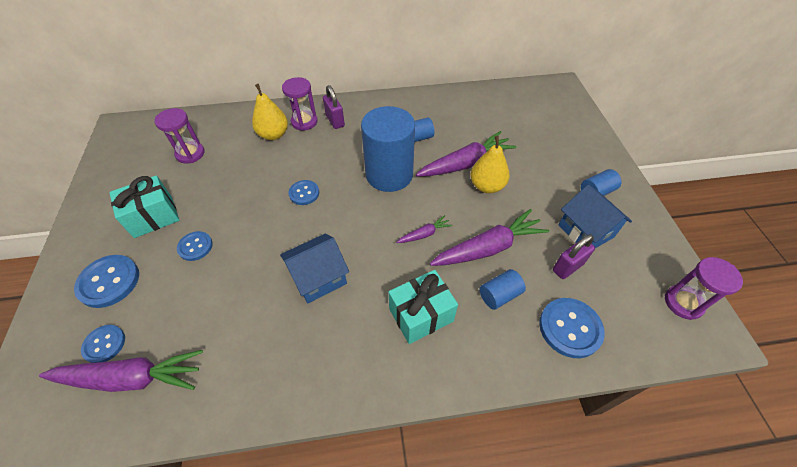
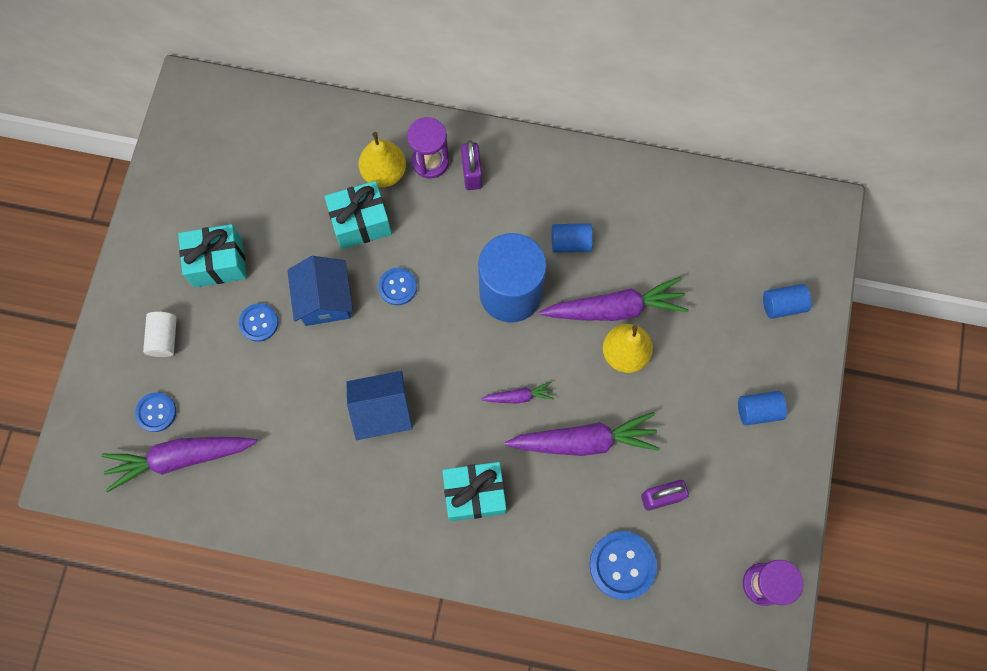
camera: 20 degrees right, 20 degrees up
purple carrot [39,350,203,392] -> purple carrot turned 150 degrees clockwise [101,437,257,492]
blue button [74,255,139,308] -> white cylinder [143,312,177,357]
purple hourglass [155,108,205,164] -> none
blue cylinder [479,269,526,310] -> blue cylinder moved to [763,284,811,319]
blue house [559,184,632,248] -> blue house moved to [287,256,353,326]
none -> turquoise gift [325,181,392,249]

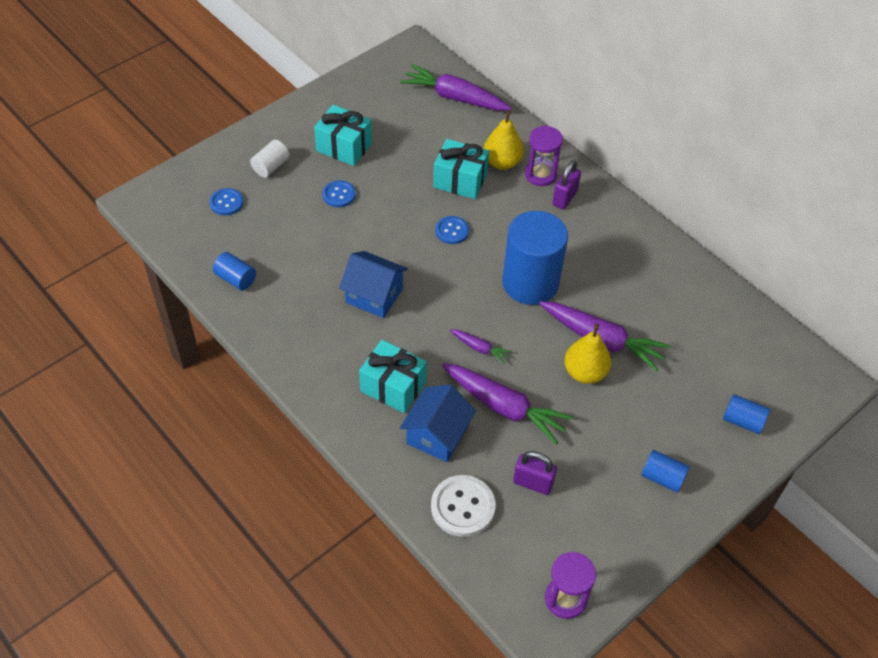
camera: 35 degrees right, 20 degrees down
purple carrot [101,437,257,492] -> purple carrot moved to [400,64,512,111]
blue house [287,256,353,326] -> blue house moved to [400,384,476,462]
blue cylinder [552,223,593,253] -> blue cylinder moved to [213,252,256,291]
blue button [589,531,657,600] -> white button [431,475,496,537]

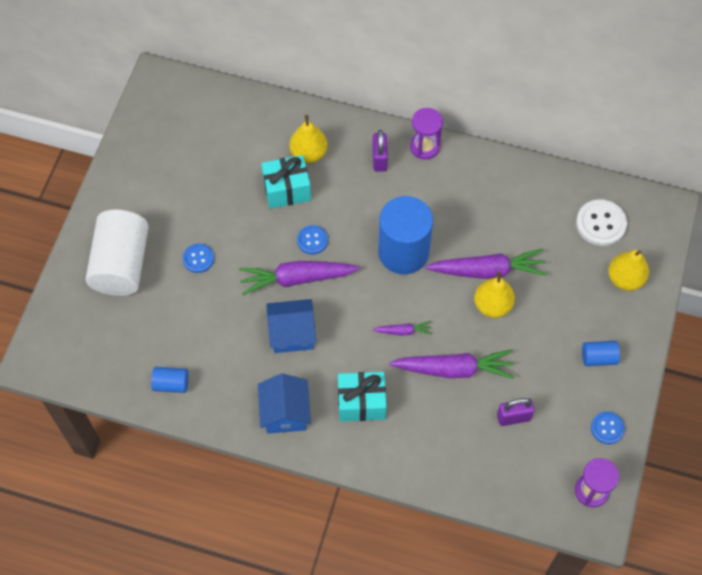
camera: 30 degrees left, 10 degrees up
blue button [210,188,243,216] -> blue button moved to [591,411,625,444]
white cylinder [250,140,290,178] -> white cylinder [86,210,149,296], size x2.23
turquoise gift [314,105,372,166] -> none
purple carrot [400,64,512,111] -> purple carrot moved to [239,261,360,295]
blue house [400,384,476,462] -> blue house moved to [258,373,311,434]
white button [431,475,496,537] -> white button moved to [576,199,627,246]
purple hourglass [525,125,563,186] -> purple hourglass moved to [410,108,443,160]
blue cylinder [723,394,770,434] -> yellow pear [608,250,649,291]

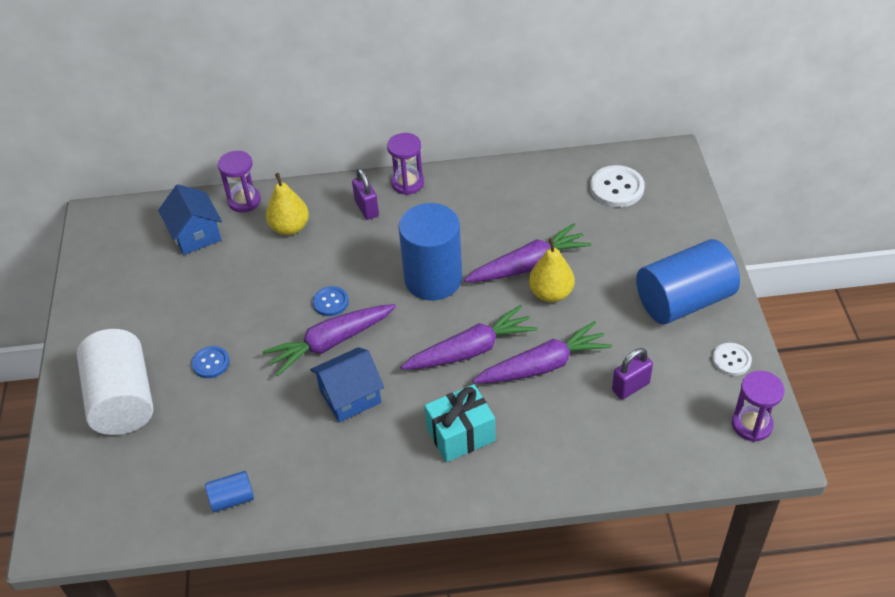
camera: 20 degrees left, 15 degrees down
blue house [258,373,311,434] -> blue house moved to [158,184,222,255]
turquoise gift [261,155,311,209] -> none
purple carrot [373,321,432,336] -> purple carrot [400,305,537,370], size x2.07
blue cylinder [582,341,620,366] -> blue cylinder [636,239,740,324], size x2.23
blue button [591,411,625,444] -> white button [712,343,752,376]
yellow pear [608,250,649,291] -> none
none -> purple hourglass [218,151,261,212]

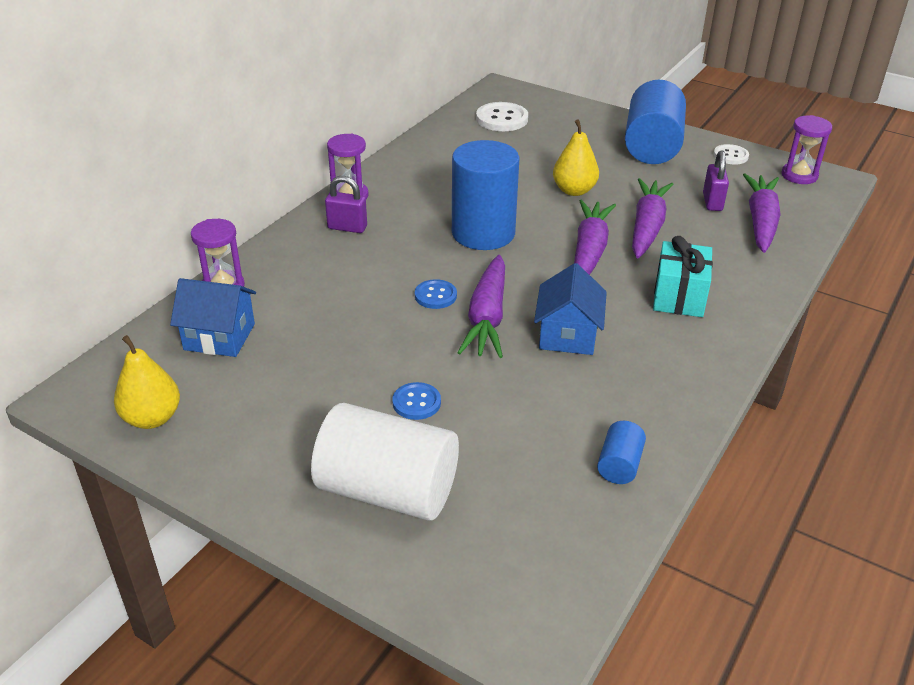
camera: 55 degrees left, 10 degrees down
yellow pear [266,173,309,235] -> yellow pear moved to [114,335,180,429]
purple carrot [464,224,591,282] -> purple carrot moved to [743,173,781,253]

